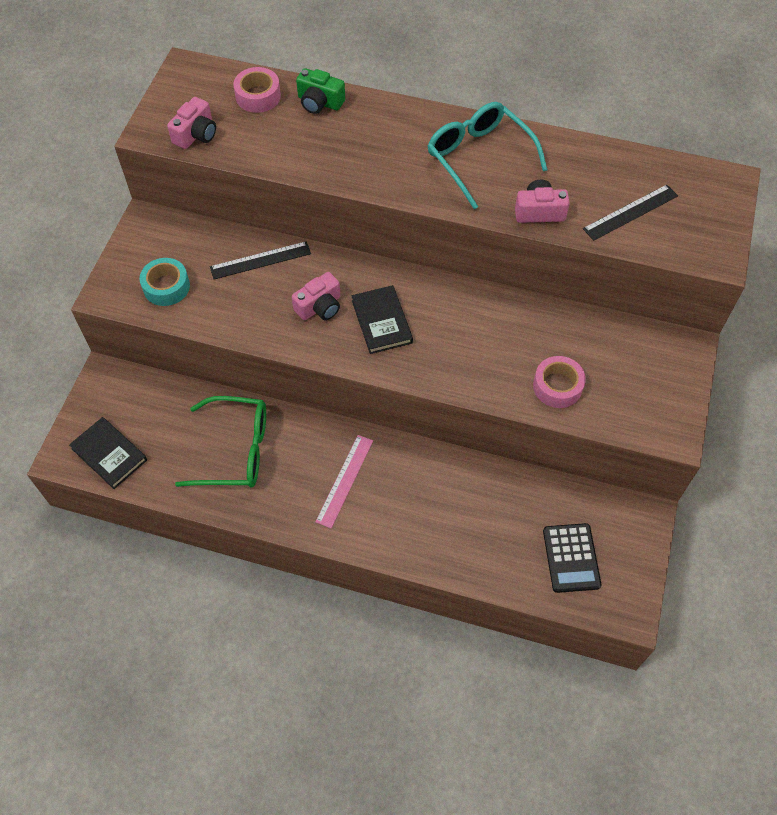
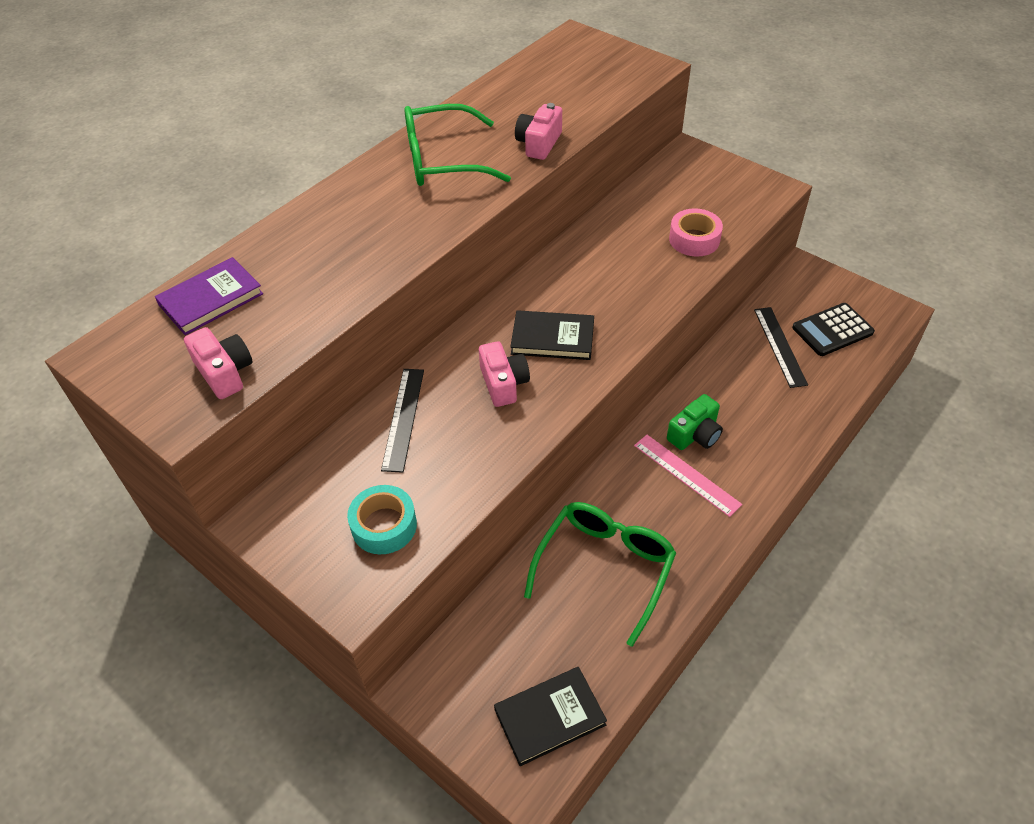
camera: 65 degrees left, 10 degrees down
pink tape [233,67,281,113] -> purple book [155,257,263,335]
green camera [296,68,345,114] -> green camera moved to [667,394,723,450]
turquoise glasses [428,102,548,209] -> green glasses [404,104,511,186]
black calculator [543,523,601,593] -> black calculator turned 135 degrees clockwise [792,303,875,356]
black ruler [583,185,678,241] -> black ruler moved to [754,307,808,388]

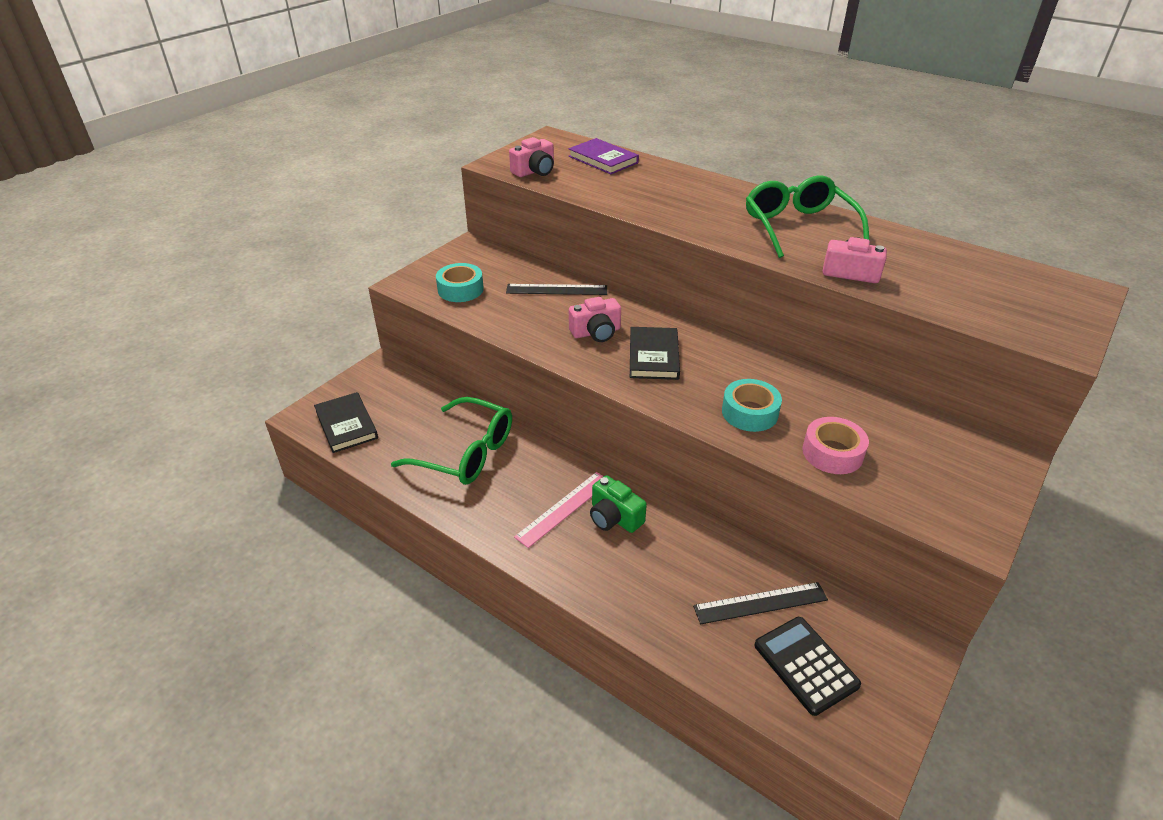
camera: 85 degrees right, 10 degrees down
none -> turquoise tape [722,379,782,432]

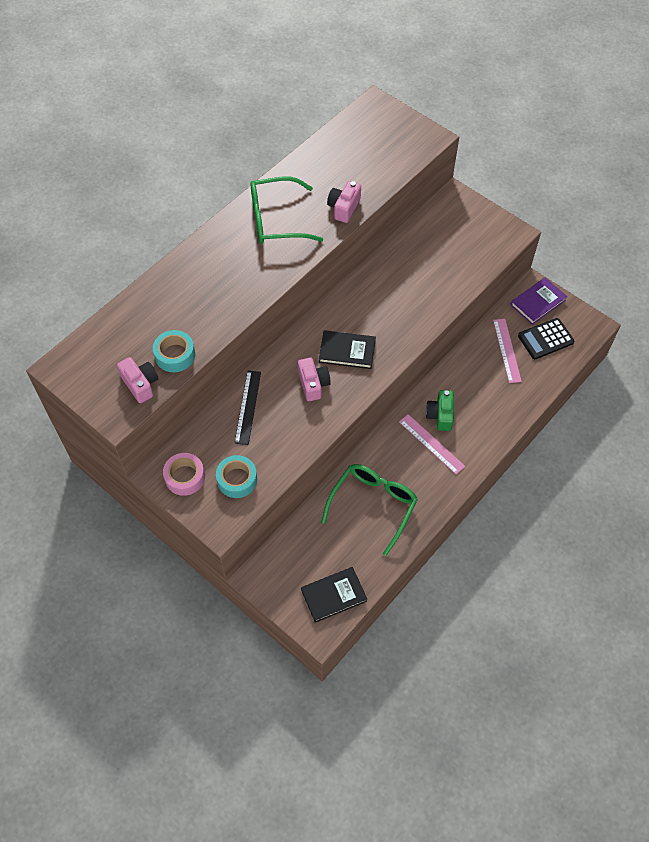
camera: 85 degrees left, 20 degrees up
purple book [568,138,639,174] -> purple book moved to [510,277,567,325]
green camera [590,475,647,533] -> green camera turned 135 degrees clockwise [426,390,454,431]
black ruler [693,582,828,624] -> pink ruler [493,319,522,383]
turquoise tape [722,379,782,432] -> turquoise tape moved to [153,330,195,372]
pink tape [802,417,869,474] -> pink tape moved to [163,453,205,496]

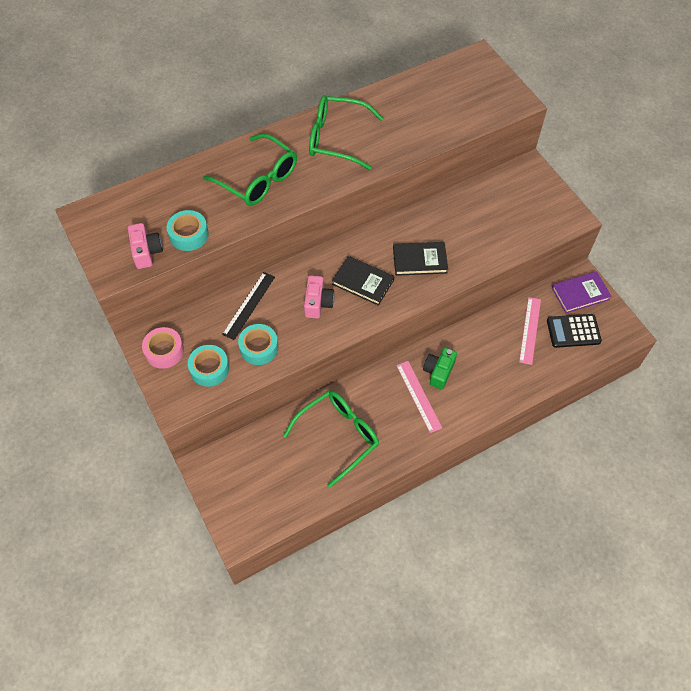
camera: 20 degrees right, 0 degrees up
black book [301,567,367,623] -> black book moved to [393,242,448,276]
pink camera [327,181,361,223] -> none
none -> green glasses [203,133,297,206]
none -> turquoise tape [238,324,278,365]

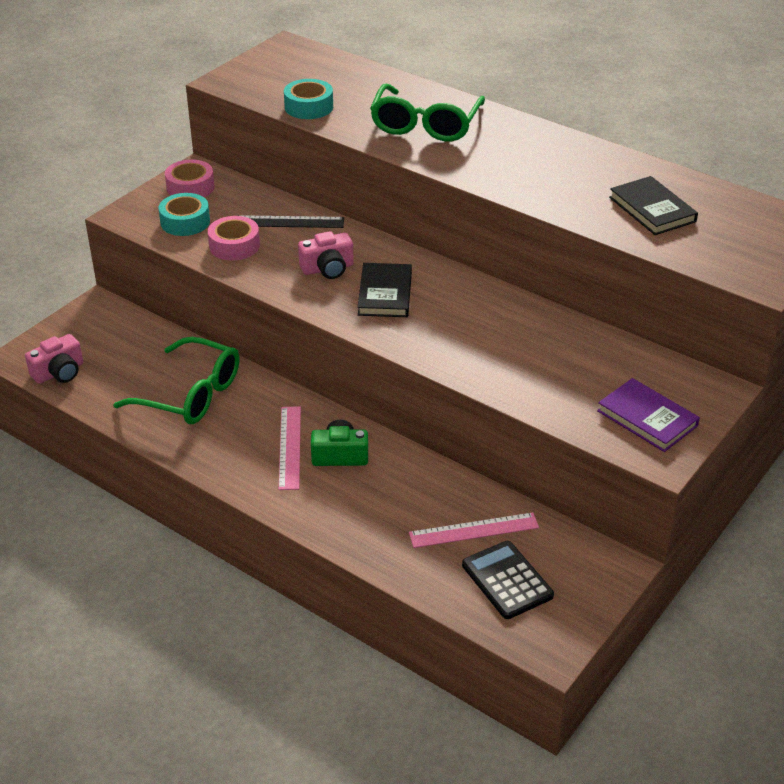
camera: 65 degrees right, 20 degrees down
pink camera [128,223,163,269] -> pink camera moved to [25,334,83,384]
turquoise tape [238,324,278,365] -> pink tape [208,216,260,261]
green glasses [309,95,383,170] -> none
black book [393,242,448,276] -> black book moved to [609,176,698,235]
pink ruler [396,361,442,433] -> pink ruler turned 45 degrees counterclockwise [278,406,301,490]
purple book [552,271,612,313] -> purple book moved to [597,378,700,452]

